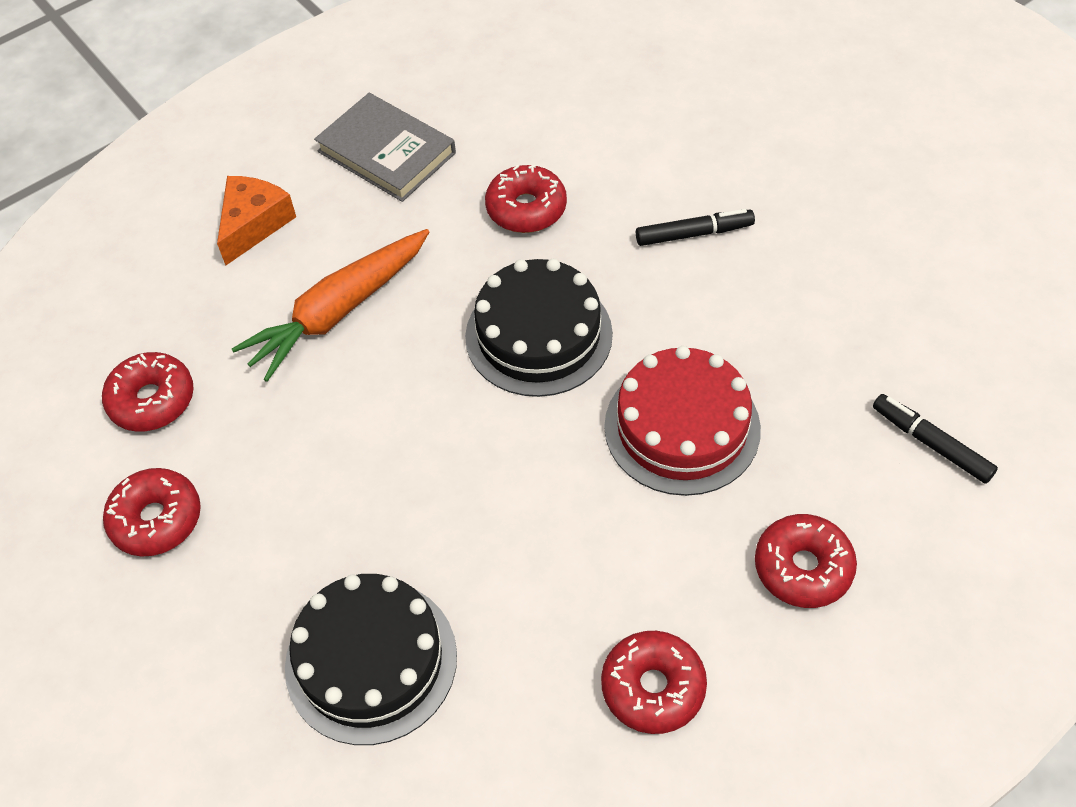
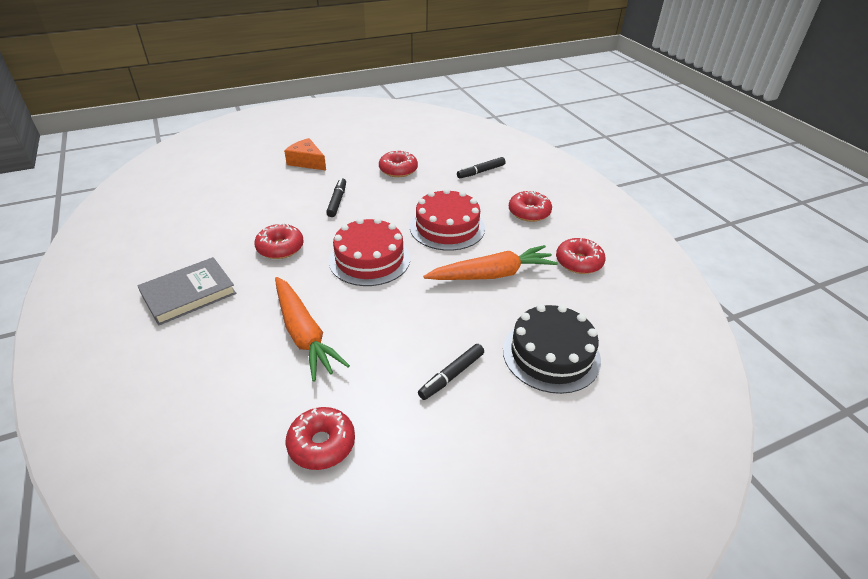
camera: 80 degrees left, 15 degrees down
red donut [103,468,201,556] -> red donut moved to [379,150,418,177]
orange cheese [217,176,296,265] -> orange cheese moved to [284,138,326,171]
black cake [465,259,613,397] -> red cake [328,218,410,286]
none -> black marker [418,344,484,400]
none -> orange carrot [423,245,558,280]

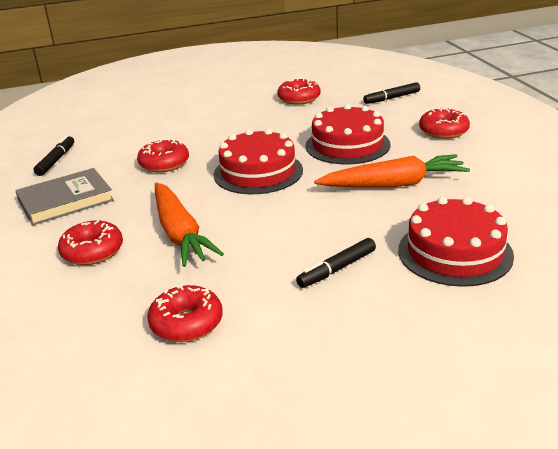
camera: 10 degrees right, 10 degrees down
orange cheese [284,138,326,171] -> none
black marker [326,178,346,217] -> black marker moved to [34,135,74,176]
black cake [503,304,601,394] -> red cake [398,197,514,287]
red donut [556,238,606,274] -> red donut moved to [58,220,123,265]

